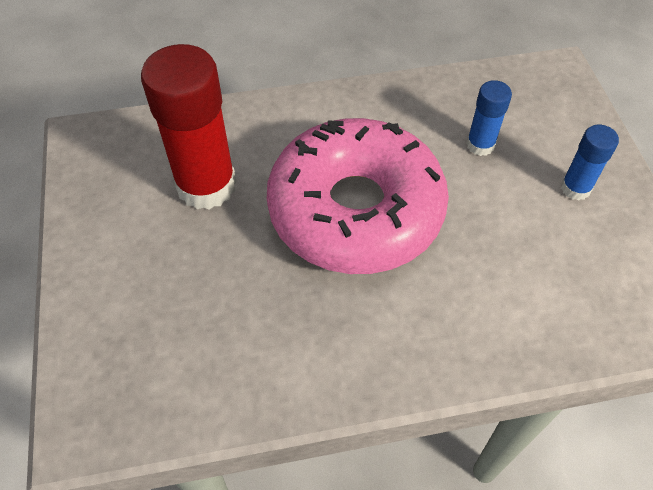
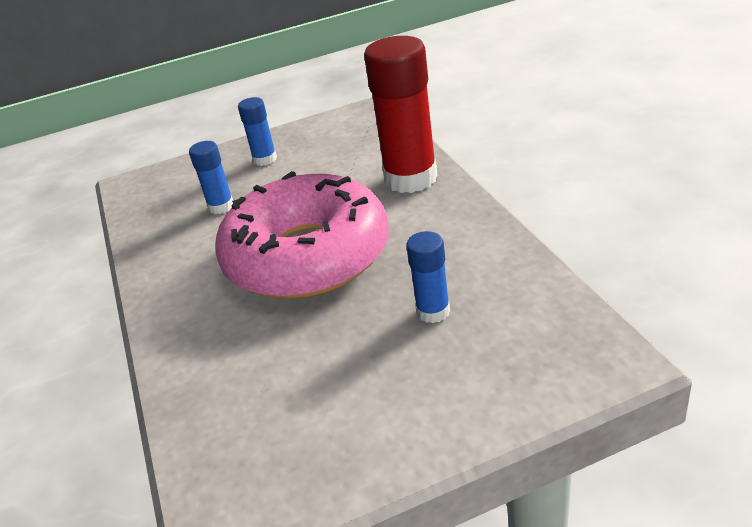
camera: 95 degrees left, 20 degrees down
red glue stick [141,44,236,209] -> red glue stick moved to [364,36,438,193]
none -> blue glue stick [406,231,450,323]

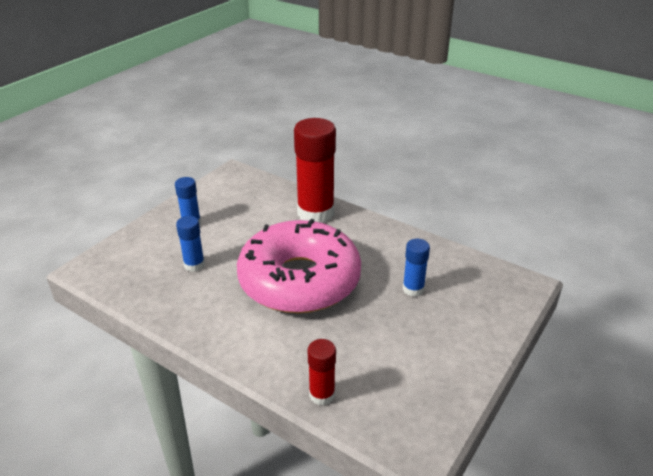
camera: 40 degrees left, 0 degrees up
none -> red glue stick [308,339,336,405]

